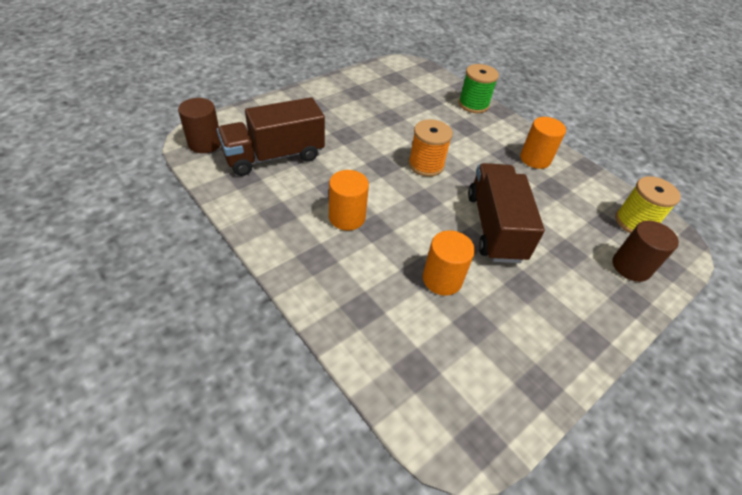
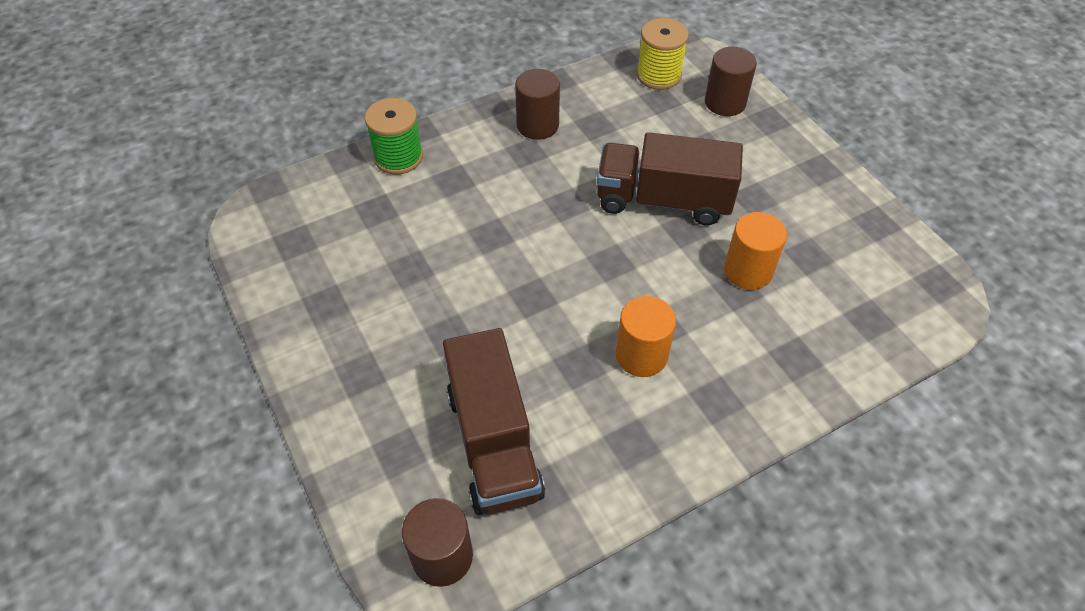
camera: 75 degrees left, 5 degrees up
orange spool [408,119,453,177] -> none
orange cylinder [520,117,566,169] -> brown cylinder [515,69,560,140]

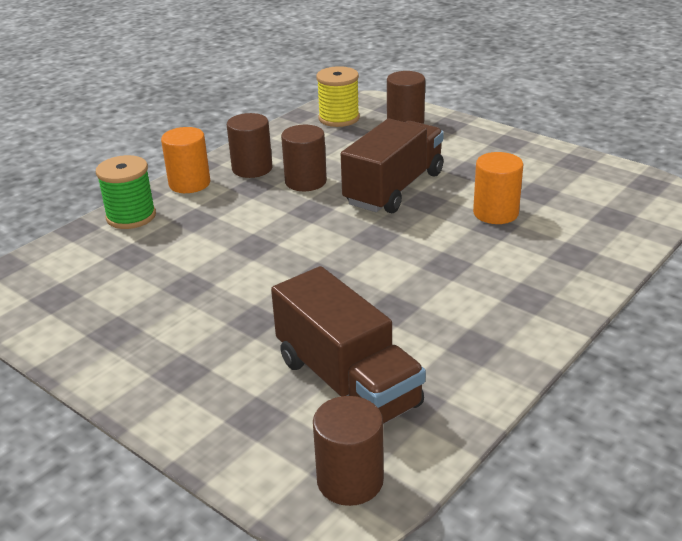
camera: 20 degrees left, 20 degrees down
brown truck [597,132,743,225] -> brown truck turned 135 degrees clockwise [341,119,444,213]
orange cylinder [616,296,676,377] -> orange cylinder moved to [161,127,210,193]
none -> brown cylinder [281,125,327,191]

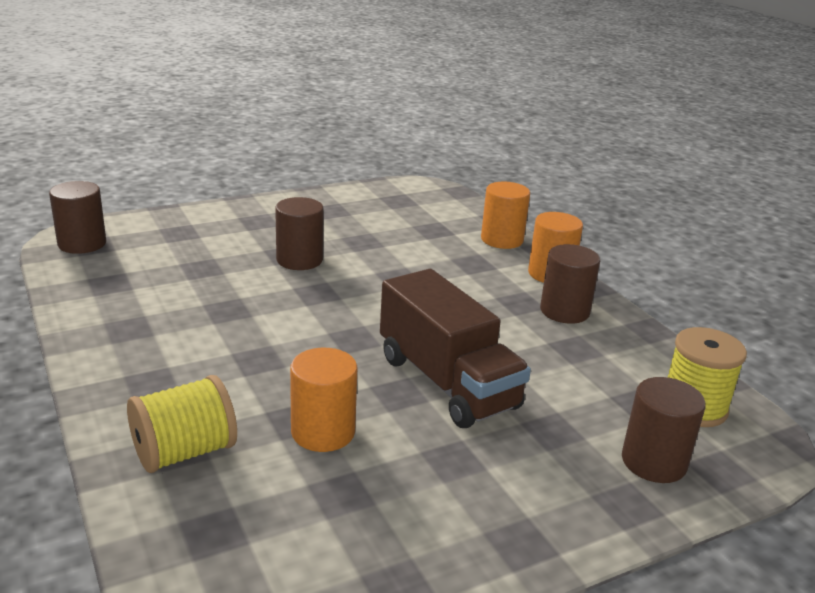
camera: 110 degrees right, 5 degrees down
green spool [96,155,156,229] -> orange cylinder [481,182,530,249]
brown truck [271,266,426,424] -> none
brown cylinder [281,125,327,191] -> brown cylinder moved to [275,197,324,270]
none -> yellow spool [127,375,237,473]

